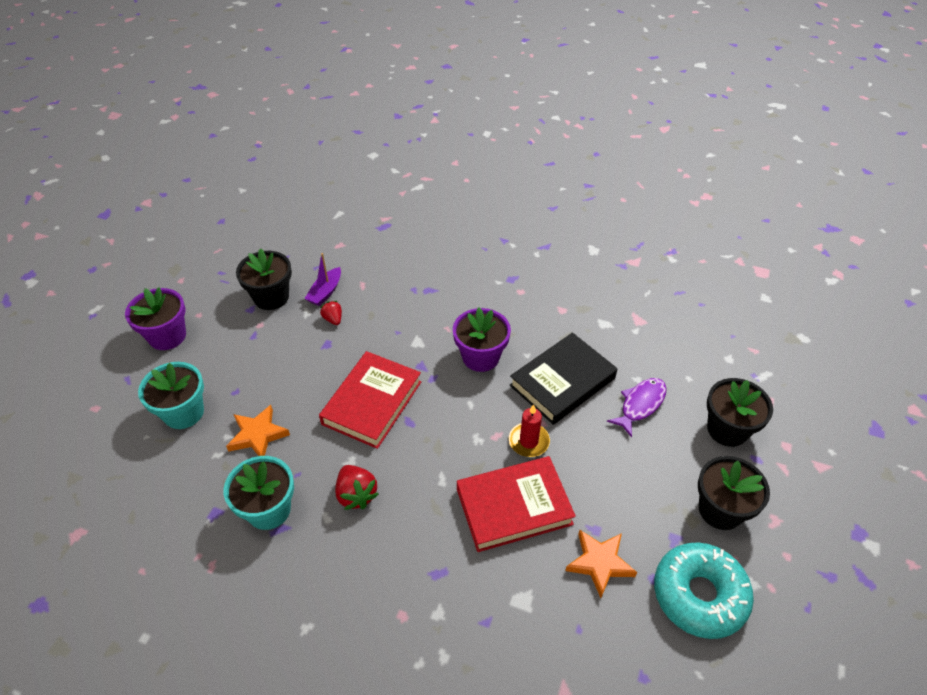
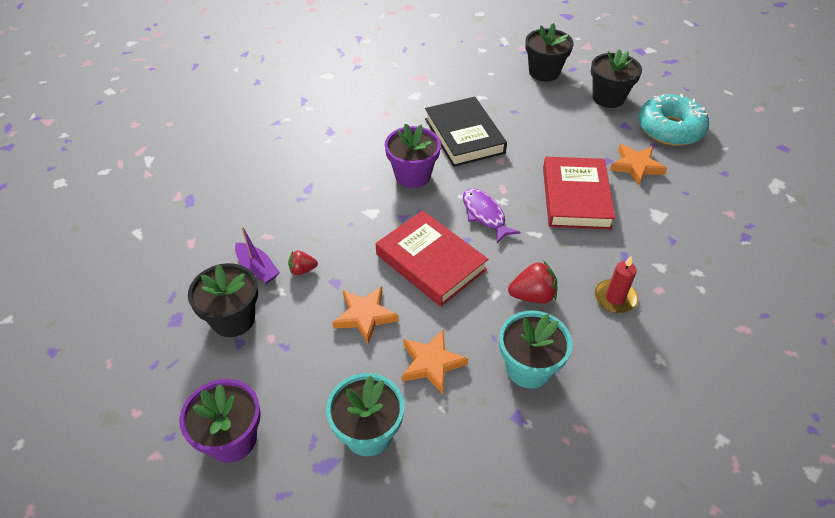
camera: 70 degrees left, 0 degrees up
red candle [509,404,550,457] -> red candle moved to [595,256,638,313]
purple fish [607,378,667,437] -> purple fish moved to [463,188,521,243]
none -> orange star [332,286,399,344]

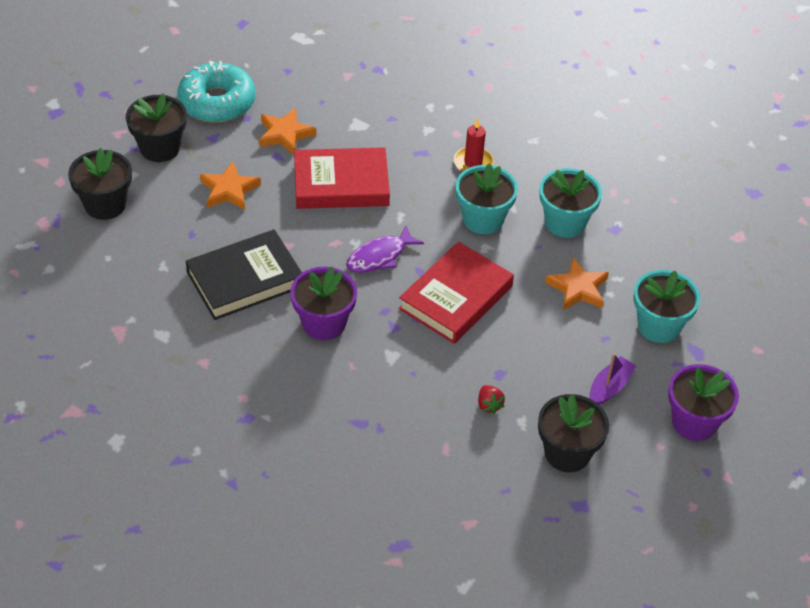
camera: 100 degrees left, 0 degrees up
purple boat [235,226,280,284] -> purple boat moved to [589,353,636,405]
orange star [332,286,399,344] -> orange star moved to [200,161,261,210]
red strawberry [508,261,557,304] -> turquoise flower pot [455,163,518,234]

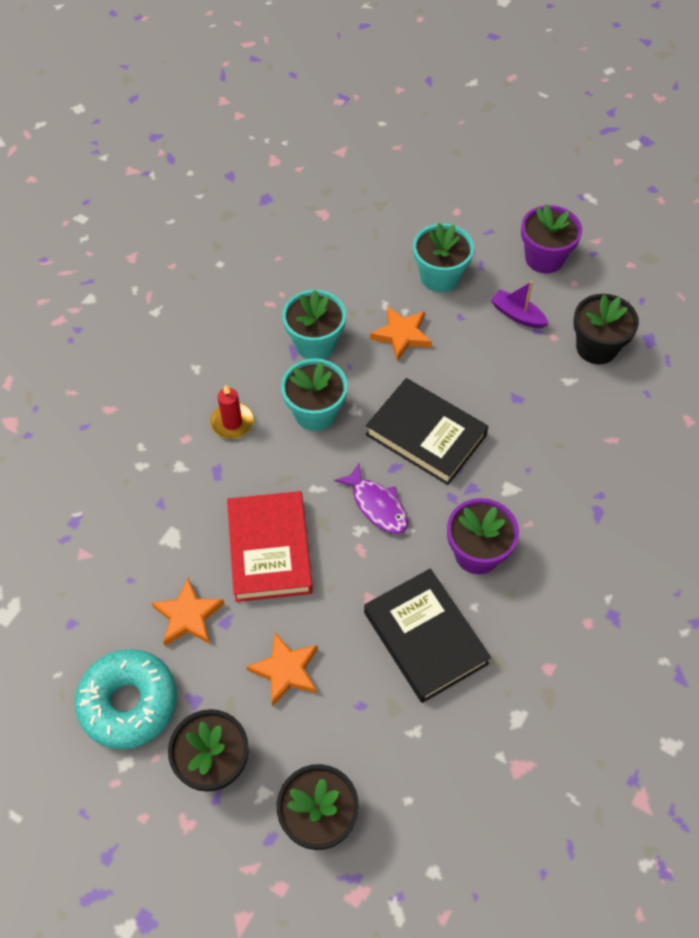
camera: 90 degrees left, 10 degrees up
red book [399,242,514,344] -> black book [366,378,489,485]
red strawberry [478,385,505,414] -> none

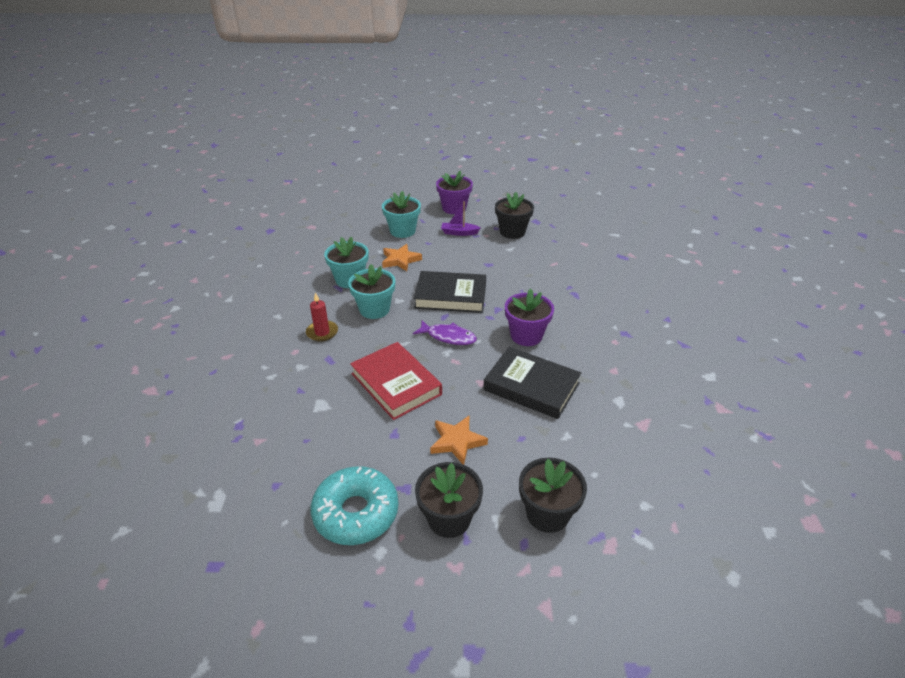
camera: 30 degrees left, 20 degrees down
orange star [151,578,224,646] -> none

